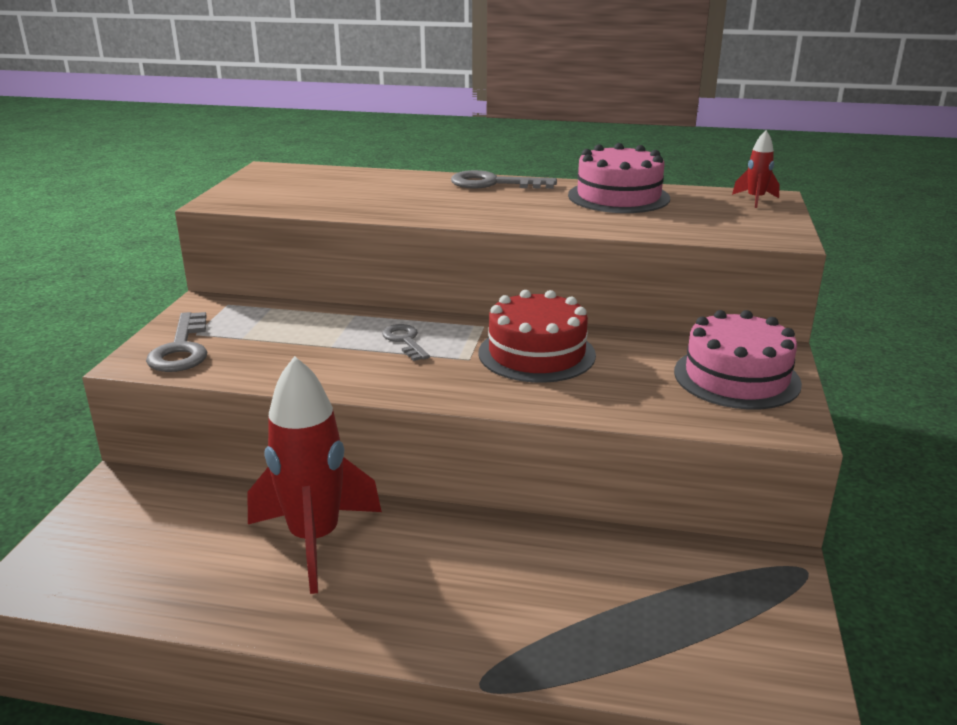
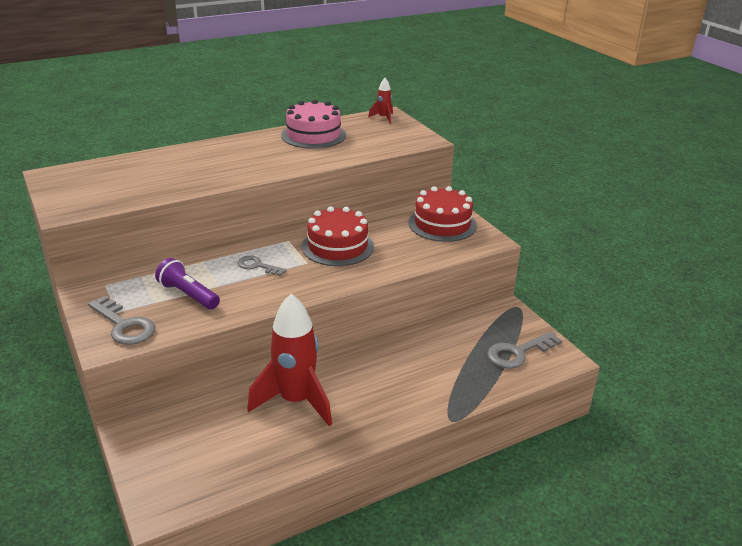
camera: 40 degrees left, 5 degrees up
grey key [451,170,557,189] -> grey key moved to [487,331,562,369]
pink cake [674,310,802,410] -> red cake [408,186,477,242]
none -> purple flashlight [155,258,220,310]

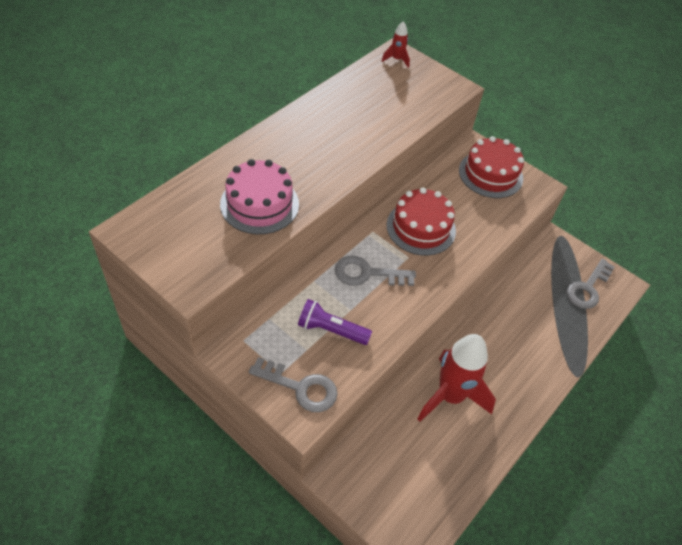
camera: 25 degrees left, 20 degrees up
grey key [237,256,287,276] -> grey key [335,255,416,286], size x1.57
pink cake [281,99,346,149] -> pink cake moved to [220,159,299,234]

